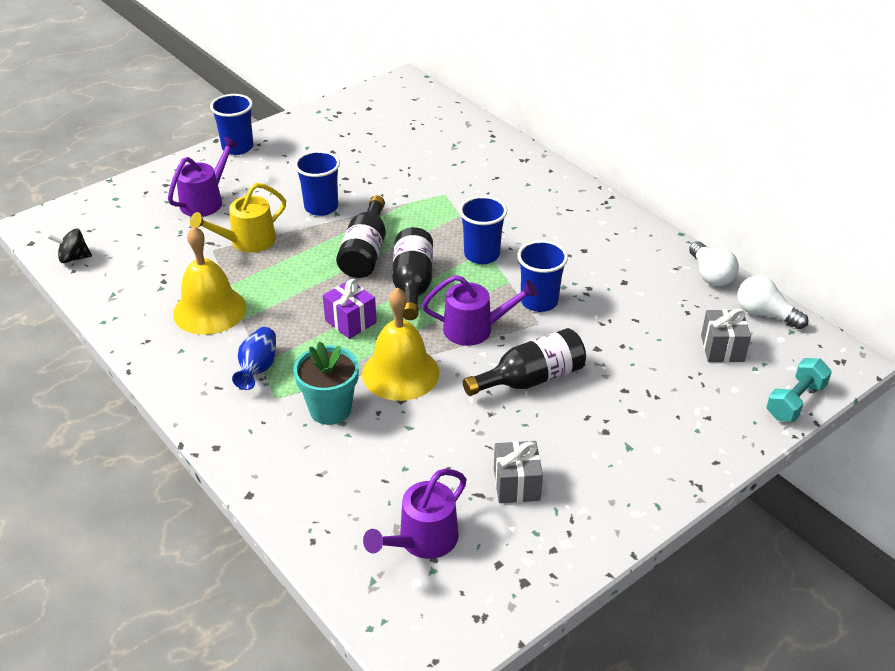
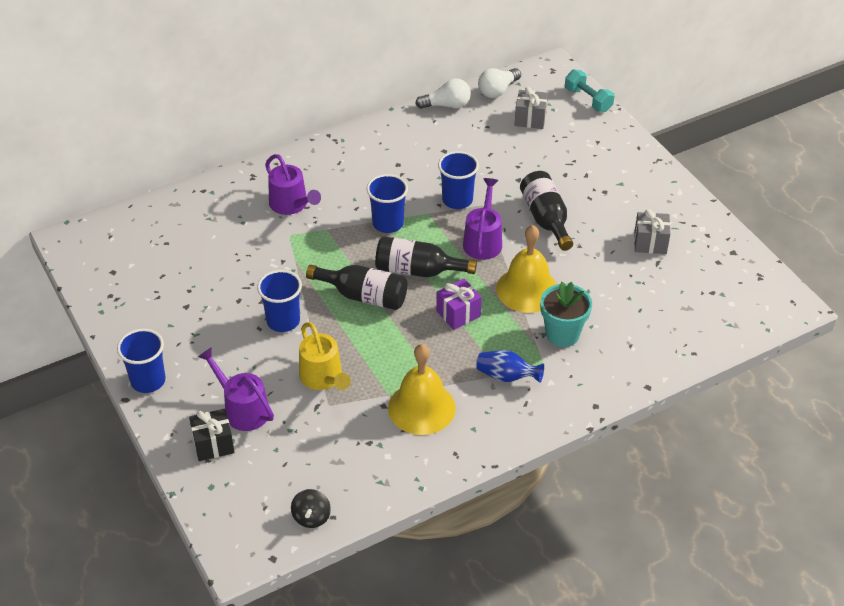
camera: 80 degrees left, 5 degrees up
purple watering can [363,469,467,559] -> purple watering can moved to [265,154,321,215]
none -> black gift [189,409,235,461]

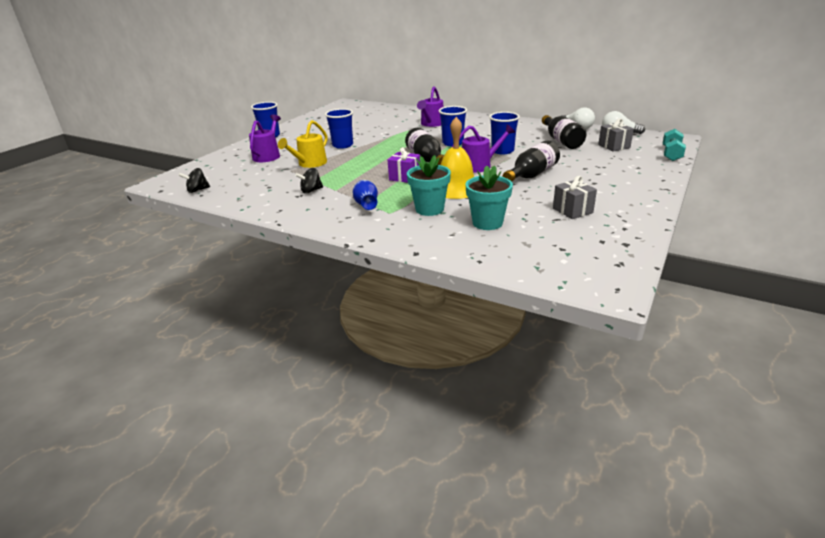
camera: 60 degrees right, 15 degrees down
black gift [189,409,235,461] -> none
black bottle [306,265,407,310] -> black bottle moved to [542,115,587,149]
yellow bell [388,344,456,435] -> black spinning top [295,168,323,193]
none -> turquoise flower pot [465,165,513,230]

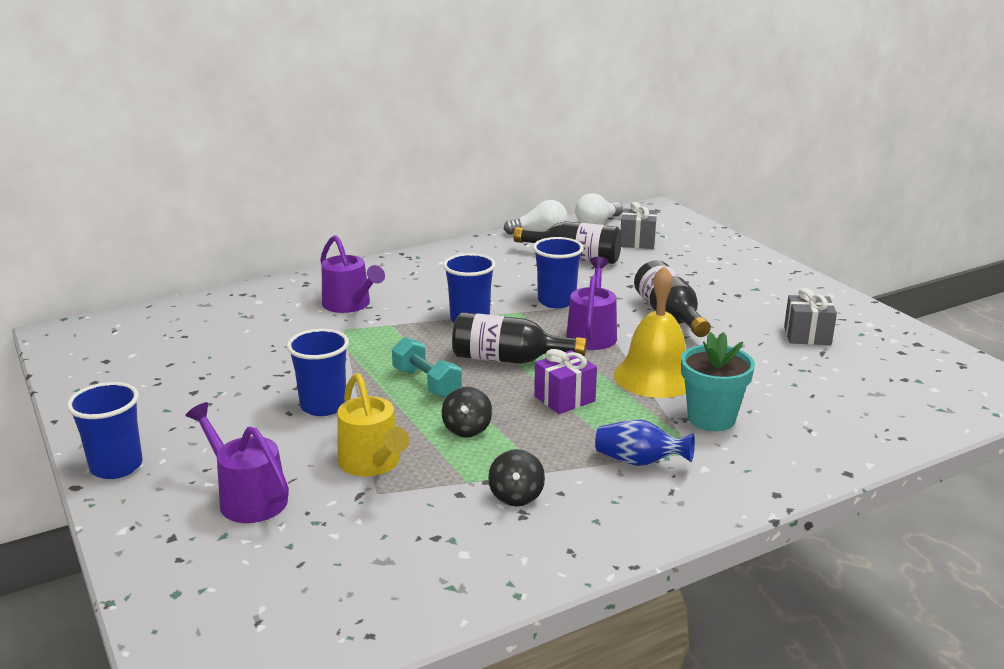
camera: 60 degrees left, 5 degrees down
black spinning top [179,168,210,193] -> black spinning top moved to [441,387,492,438]
turquoise flower pot [465,165,513,230] -> none
turquoise dumbbell [663,129,686,161] -> turquoise dumbbell moved to [392,337,462,397]

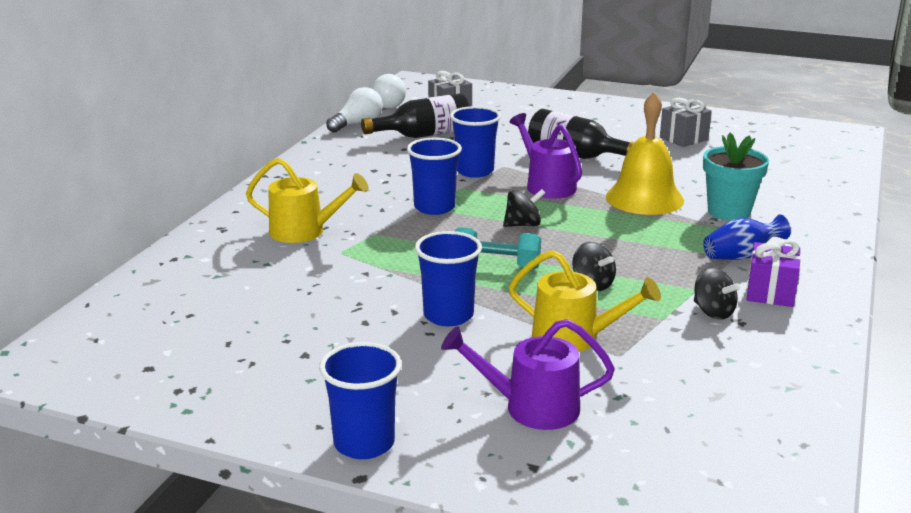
camera: 40 degrees left, 0 degrees up
purple watering can [320,235,385,313] -> yellow watering can [246,158,369,243]
black bottle [452,312,587,364] -> black spinning top [503,189,545,227]
purple gift [534,349,597,414] -> purple gift moved to [747,239,801,307]

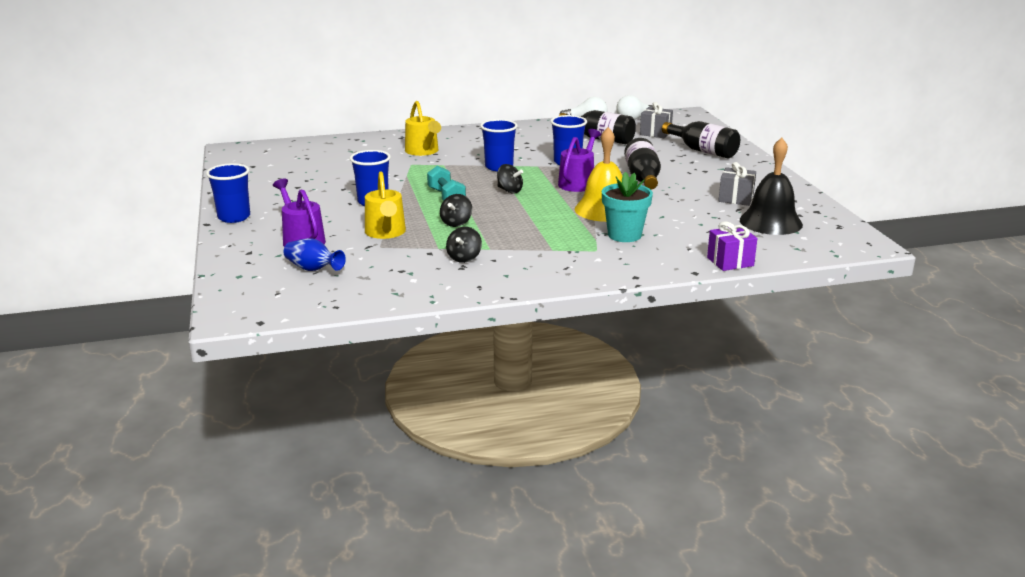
camera: 55 degrees right, 0 degrees up
blue vase [703,215,791,260] -> blue vase moved to [284,238,346,271]
purple gift [747,239,801,307] -> purple gift moved to [707,221,757,271]
none -> black bottle [662,121,740,158]
none -> black bell [740,138,803,235]

